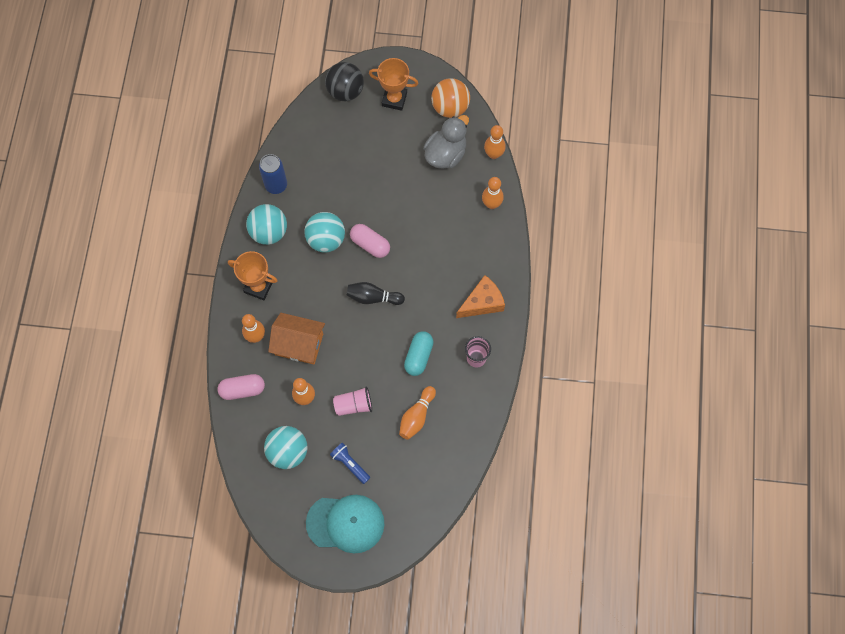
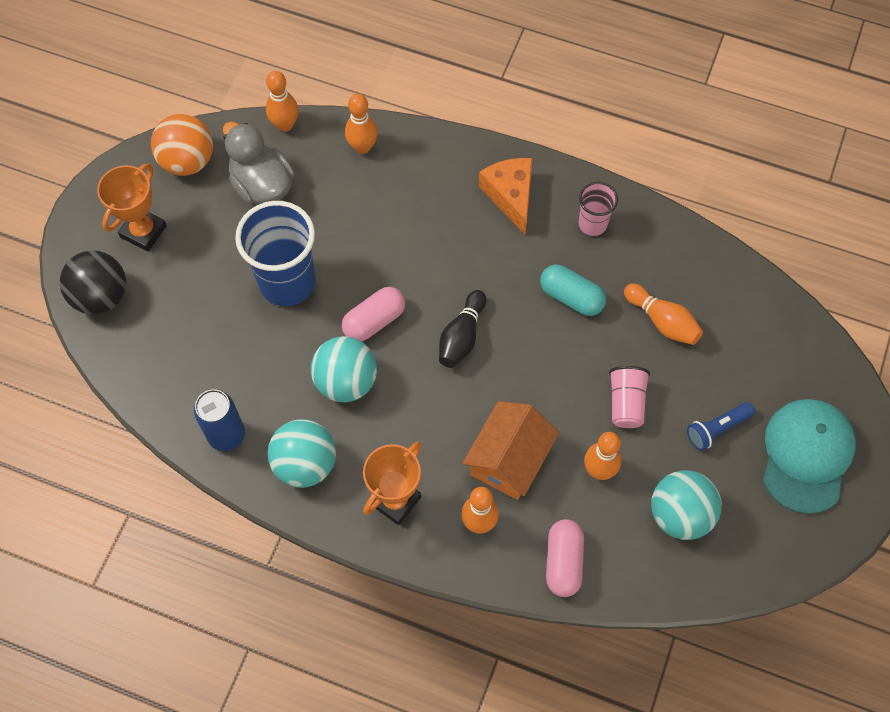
camera: 75 degrees left, 5 degrees down
none -> blue cup [235,201,315,306]

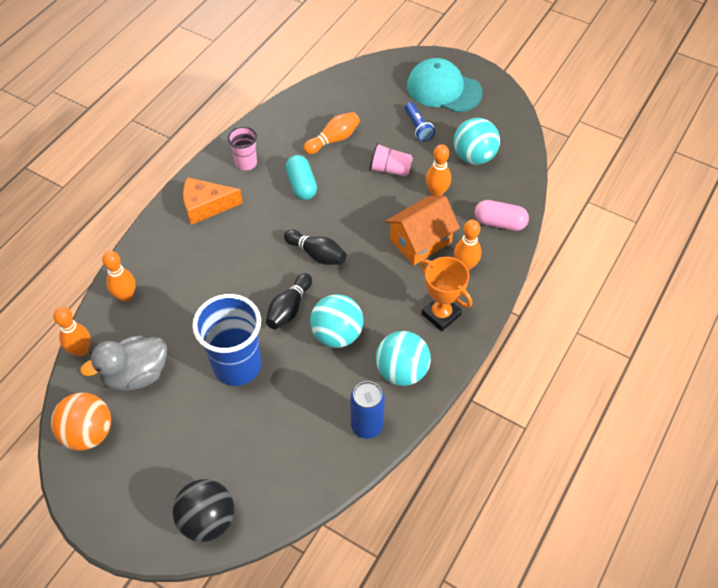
camera: 80 degrees left, 10 degrees down
orange trophy [97,164,167,251] -> none
pink capsule [342,287,405,341] -> black bowling pin [266,273,312,329]
orange house [462,401,559,500] -> orange house turned 75 degrees counterclockwise [385,196,460,265]
turquoise capsule [540,265,606,316] -> turquoise capsule turned 60 degrees counterclockwise [286,155,317,200]

